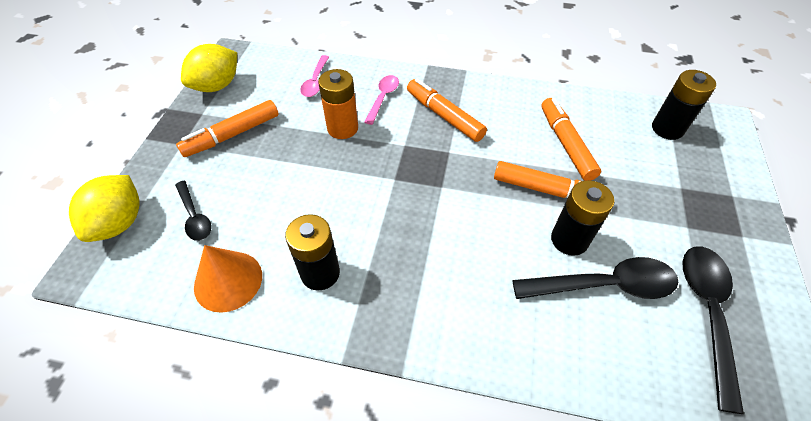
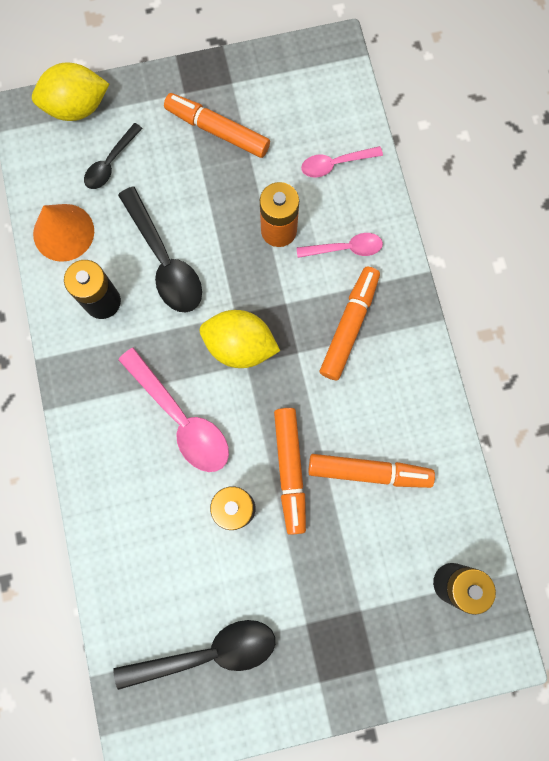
camera: 65 degrees right, 25 degrees up
yellow lemon [181,44,237,92] -> yellow lemon moved to [200,310,280,368]
black spoon [512,257,678,299] -> black spoon moved to [118,186,202,313]
orange marker [541,98,601,181] -> orange marker turned 45 degrees clockwise [308,454,435,488]
none -> pink spoon [118,348,229,472]

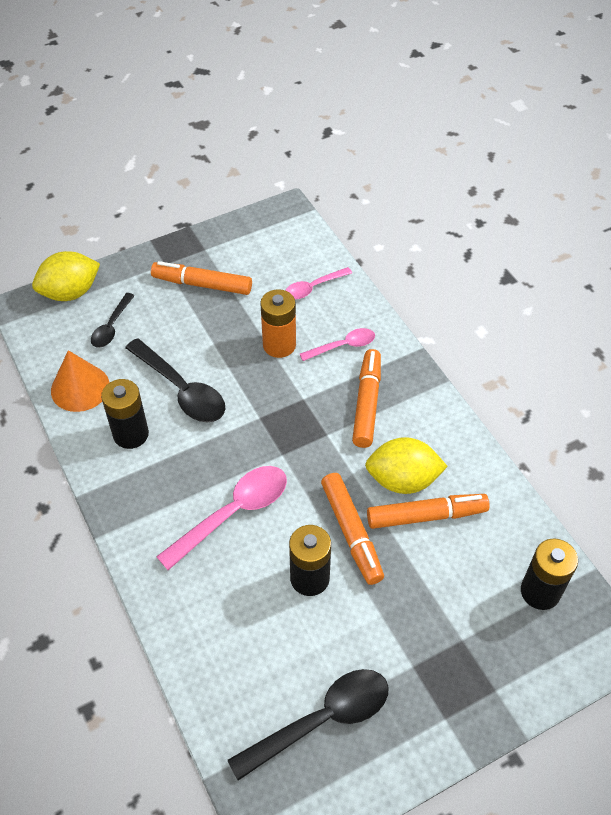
camera: 15 degrees left, 25 degrees down
pink spoon [118,348,229,472] -> pink spoon turned 75 degrees counterclockwise [156,466,287,570]
yellow lemon [200,310,280,368] -> yellow lemon moved to [365,437,448,494]

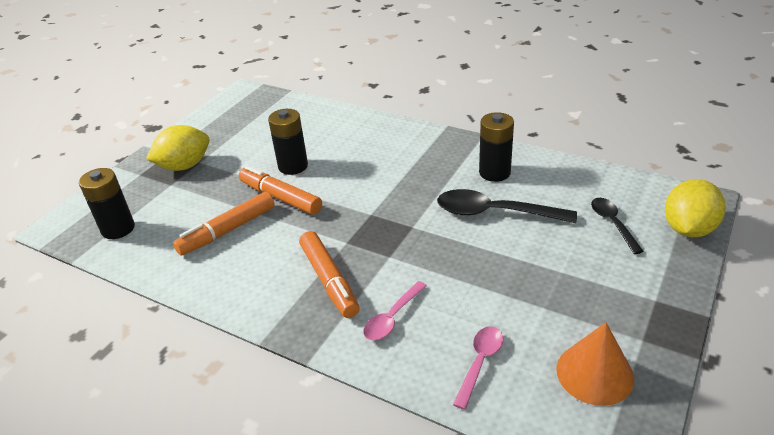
camera: 150 degrees right, 15 degrees down
orange cone [51,350,110,412] -> orange cone moved to [556,322,635,406]
orange marker [151,261,252,295] -> none
pink spoon [156,466,287,570] -> none
black spoon [228,669,389,780] -> none
orange battery [260,289,296,358] -> none
yellow lemon [365,437,448,494] -> yellow lemon moved to [146,125,209,171]

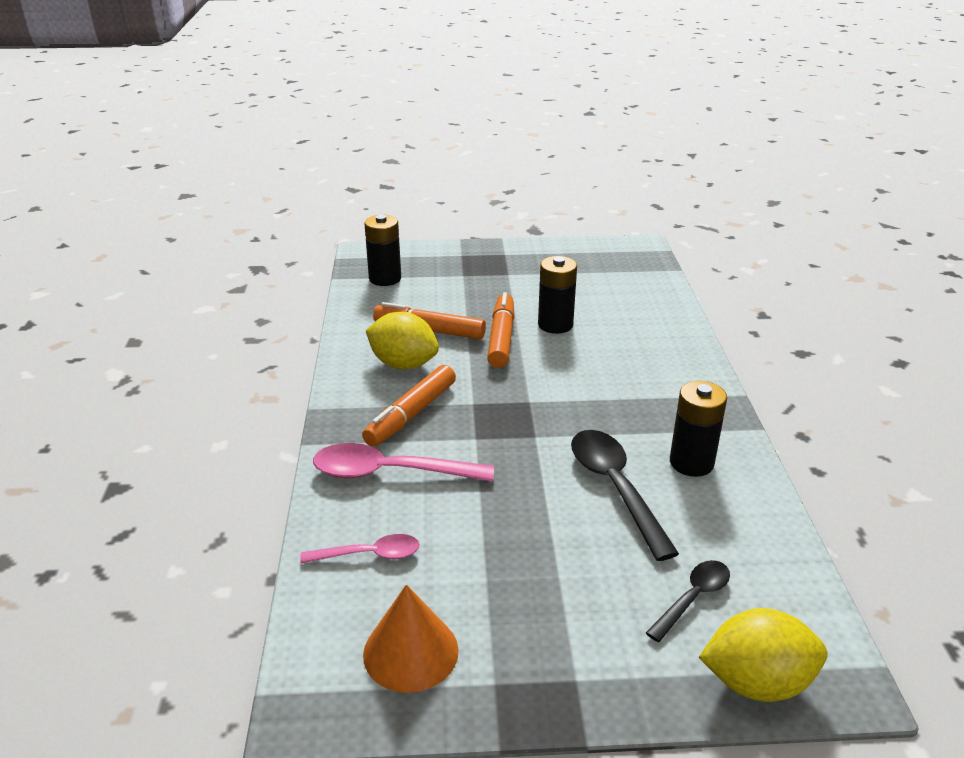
camera: 55 degrees right, 5 degrees down
yellow lemon [146,125,209,171] -> yellow lemon moved to [366,312,439,370]
pink spoon [363,281,427,340] -> pink spoon [313,443,494,482], size x1.71

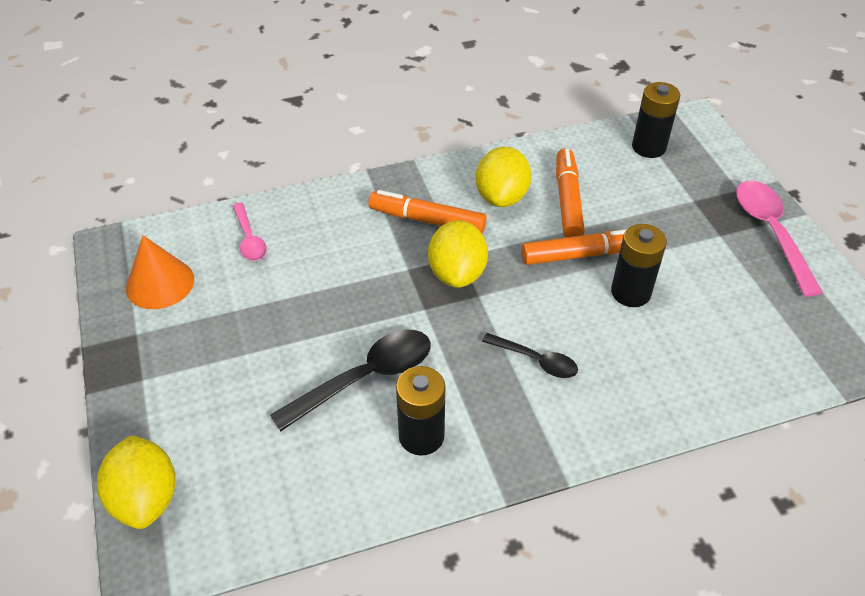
camera: 75 degrees right, 15 degrees up
pink spoon [313,443,494,482] -> pink spoon moved to [736,180,823,297]
black spoon [646,560,730,642] -> black spoon moved to [482,333,578,378]
none -> yellow lemon [428,220,488,288]

